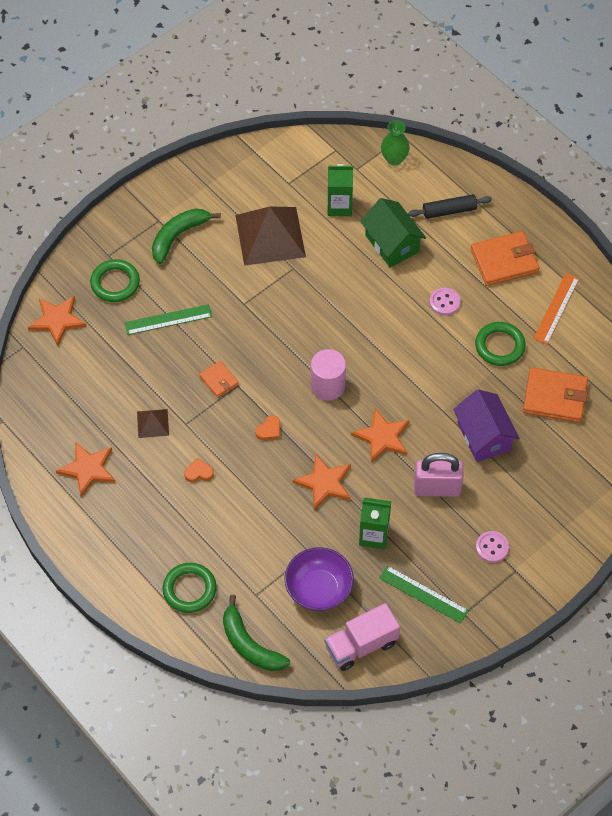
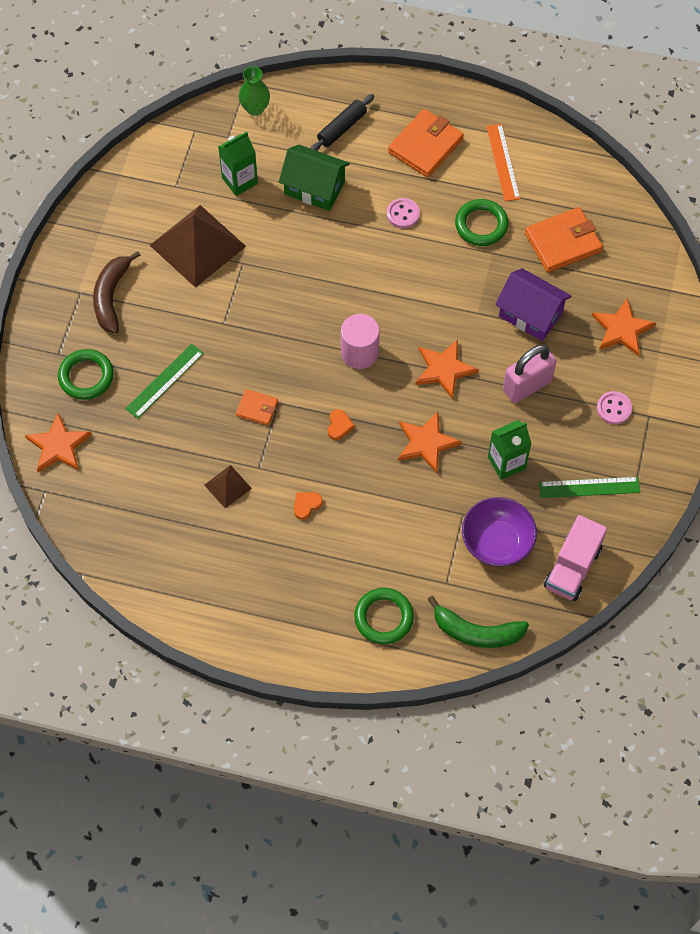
camera: 35 degrees left, 5 degrees up
orange star [56,442,116,497] -> orange star moved to [592,298,656,356]
green banana [152,209,221,264] -> brown banana [93,251,141,333]

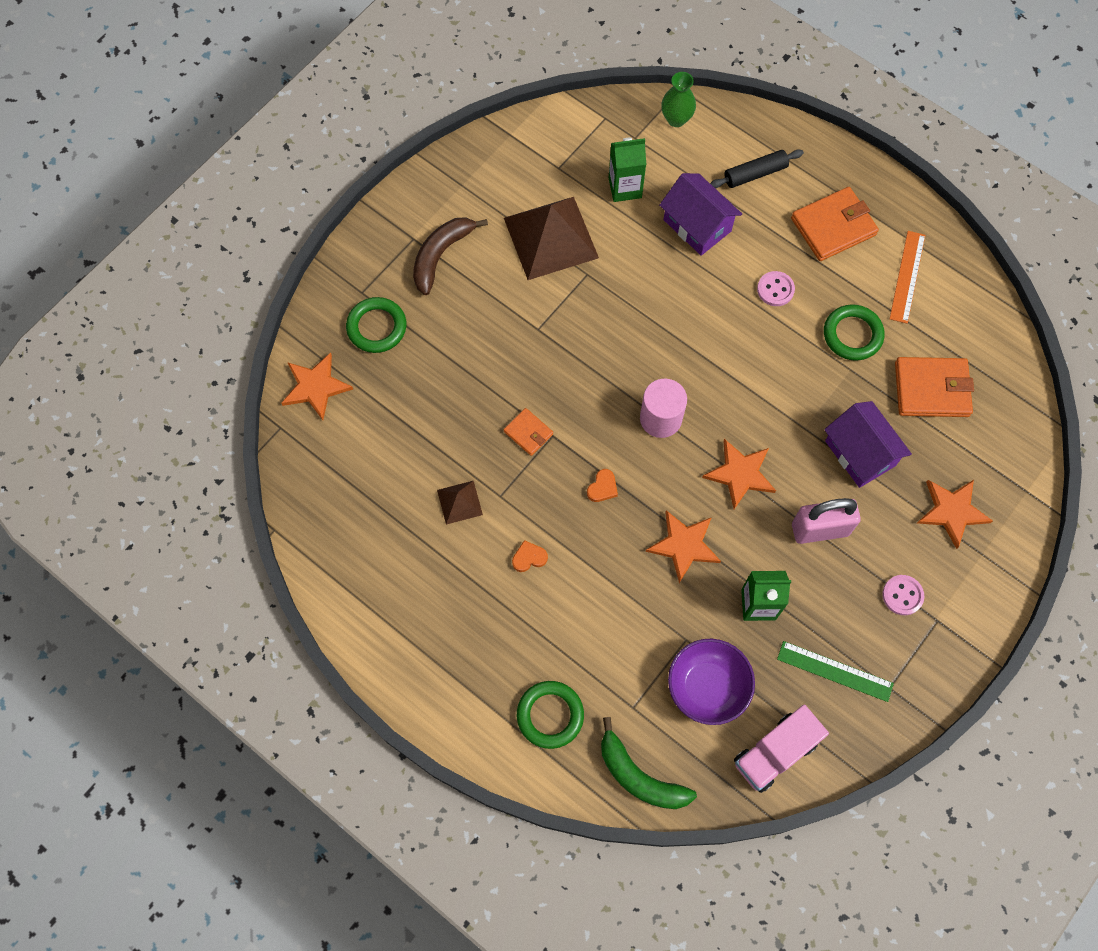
camera: 25 degrees right, 5 degrees up
green ruler [125,344,204,419] -> none
green house [279,145,350,211] -> purple house [659,173,742,256]

